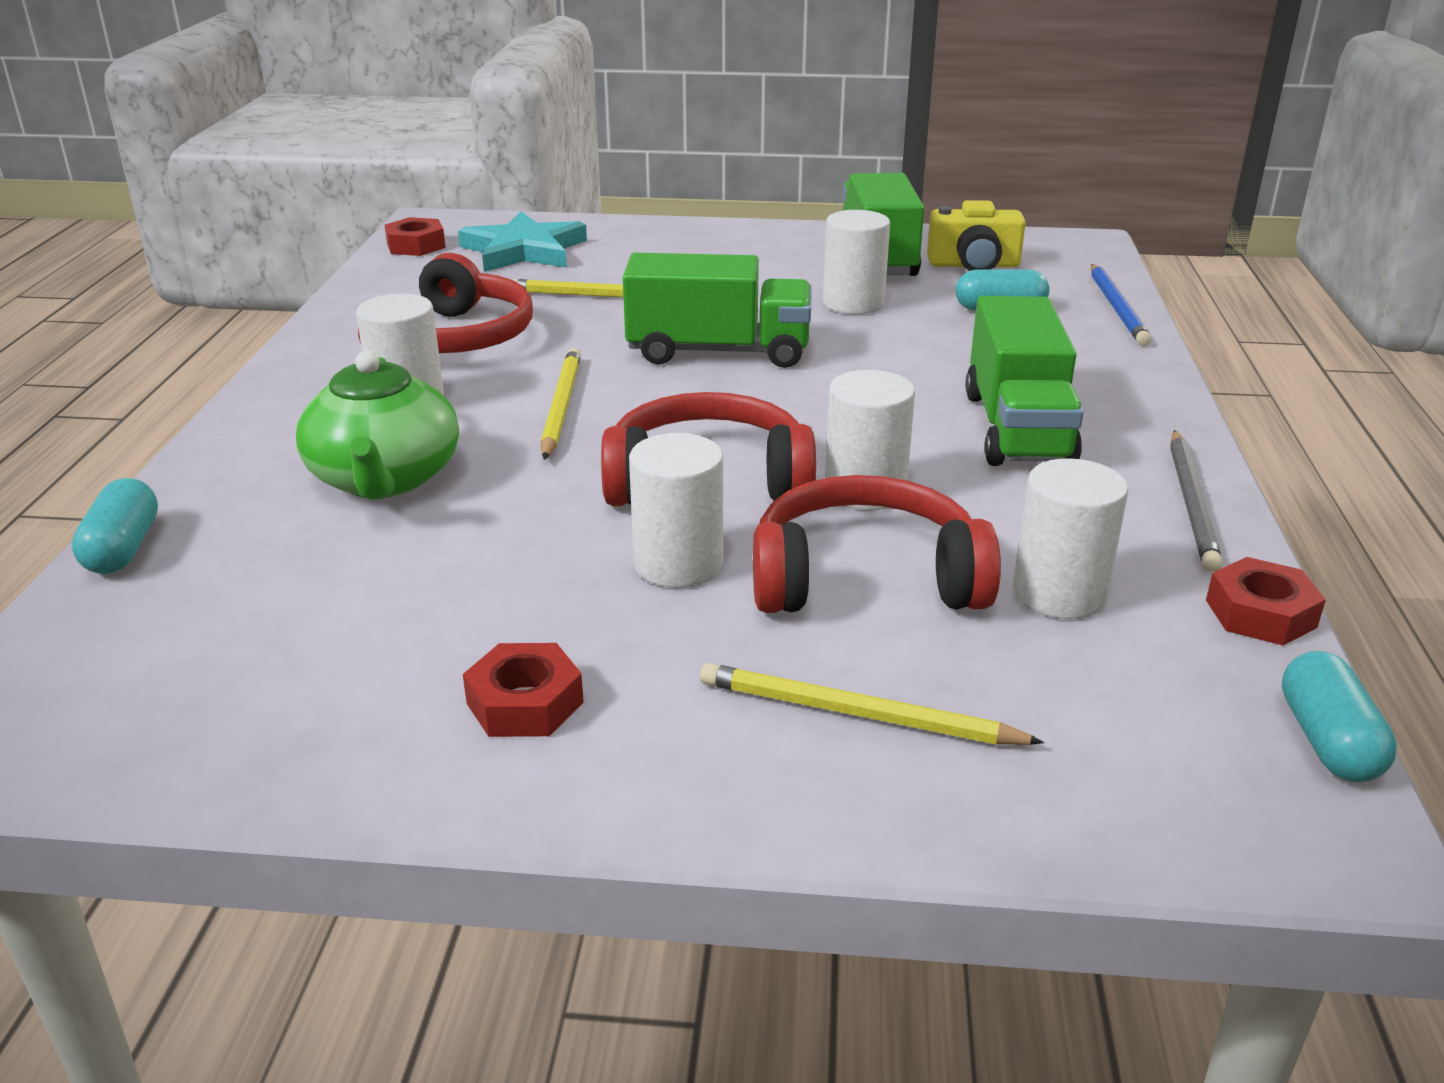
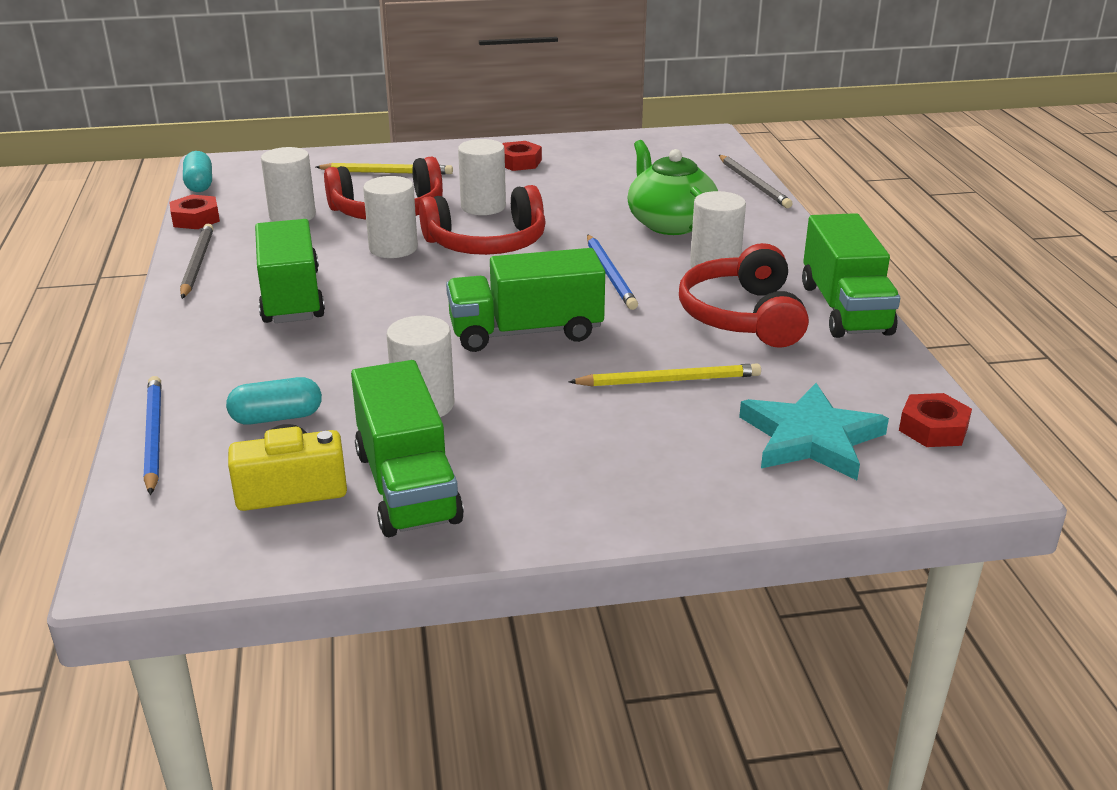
camera: 165 degrees right, 0 degrees up
turquoise capsule [72,478,158,574] -> grey pencil [719,155,793,208]
yellow pencil [541,348,581,460] -> blue pencil [587,234,638,310]
none -> green truck [802,213,900,338]

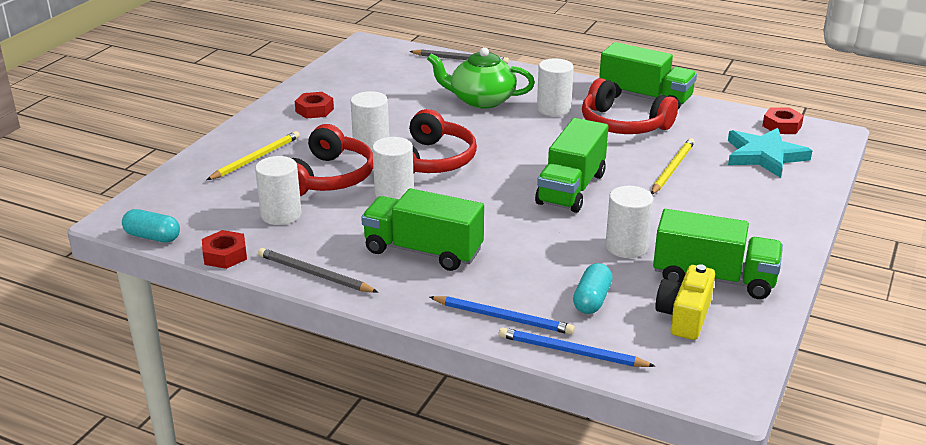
camera: 55 degrees left, 0 degrees up
blue pencil [587,234,638,310] -> blue pencil moved to [429,296,575,335]

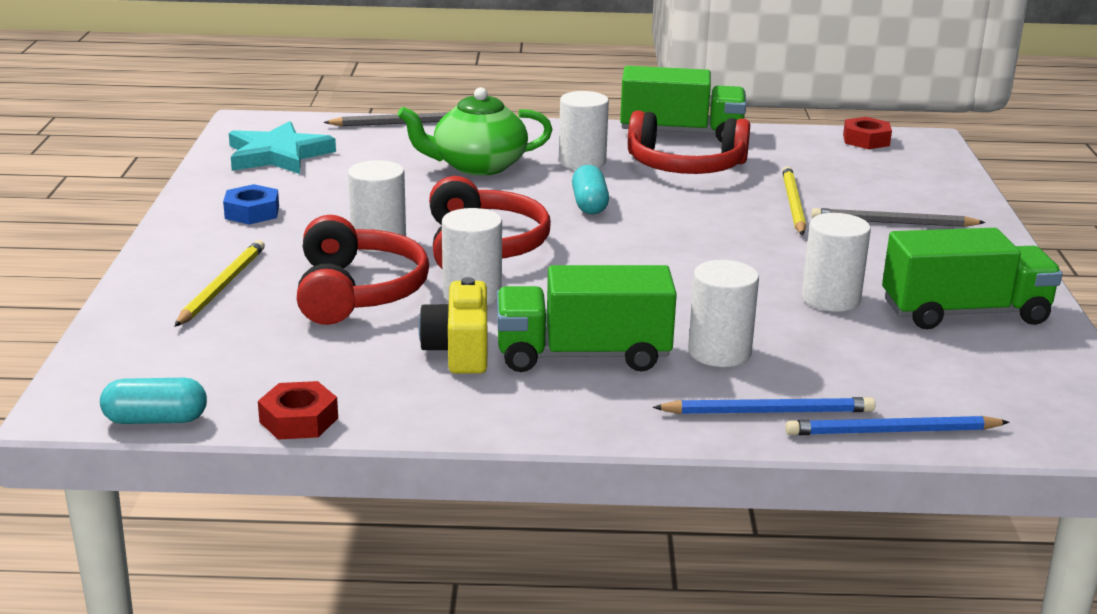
camera: 25 degrees left, 5 degrees down
white cylinder [255,156,302,225] -> white cylinder moved to [688,260,759,367]
grey pencil [258,248,378,293] -> grey pencil moved to [811,208,986,227]
red nut [295,92,334,119] -> blue nut [223,184,279,225]
green truck [535,118,608,213] -> none
turquoise capsule [573,263,613,314] -> turquoise capsule moved to [572,165,609,215]
yellow camera [655,264,715,340] -> yellow camera moved to [419,277,487,374]
turquoise star [728,128,812,178] -> turquoise star moved to [229,121,336,174]

